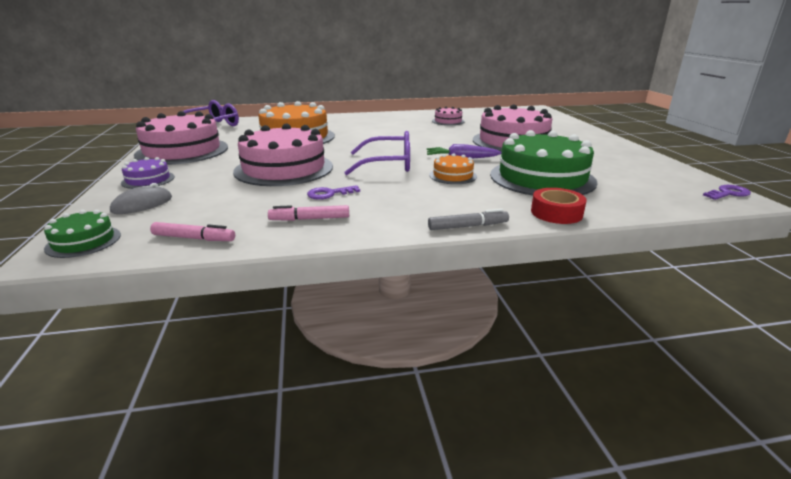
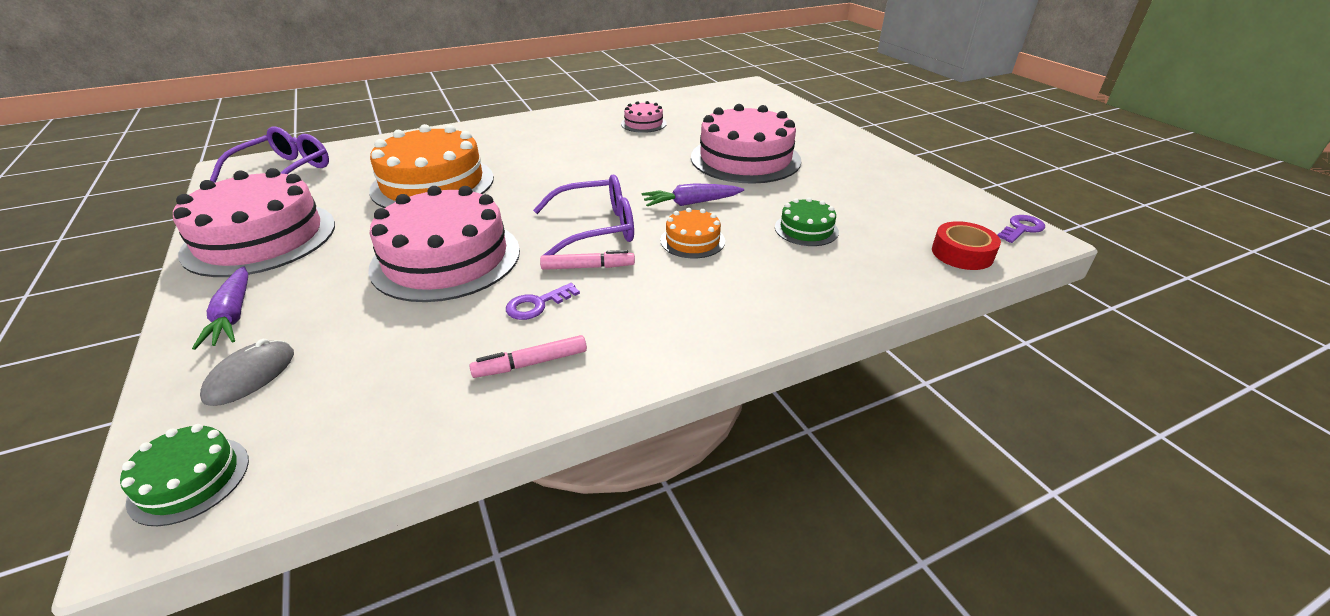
camera: 15 degrees left, 10 degrees up
purple cake [121,157,175,189] -> purple carrot [192,266,248,350]
pink marker [150,222,235,241] -> pink marker moved to [540,250,635,270]
grey marker [428,209,509,230] -> none
green cake [490,130,598,196] -> green cake [775,197,839,246], size x0.47
red tape [531,188,587,224] -> red tape moved to [932,221,1001,270]

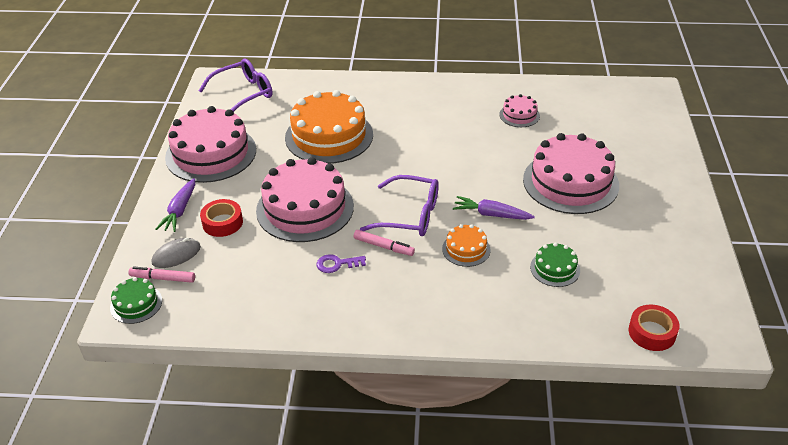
camera: 30 degrees right, 5 degrees up
pink marker [469,335,587,378] -> pink marker moved to [128,266,195,283]
purple key [997,215,1045,243] -> none
none -> red tape [200,199,243,237]

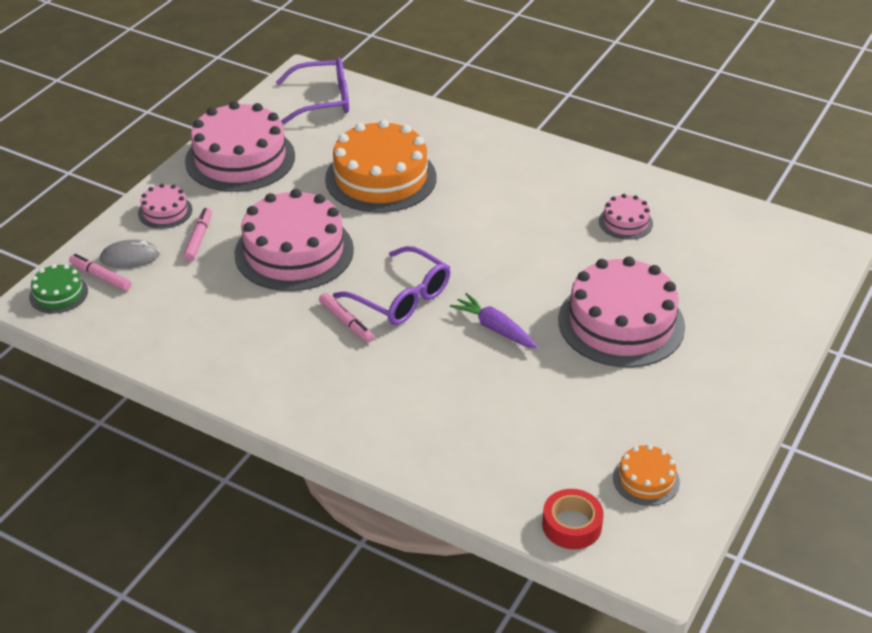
camera: 25 degrees right, 0 degrees up
purple carrot [156,178,195,232] -> pink cake [138,184,192,229]
red tape [200,199,243,237] -> pink marker [183,208,212,261]
purple key [316,254,366,273] -> none
orange cake [442,224,490,267] -> orange cake moved to [613,444,680,506]
green cake [530,242,580,287] -> none

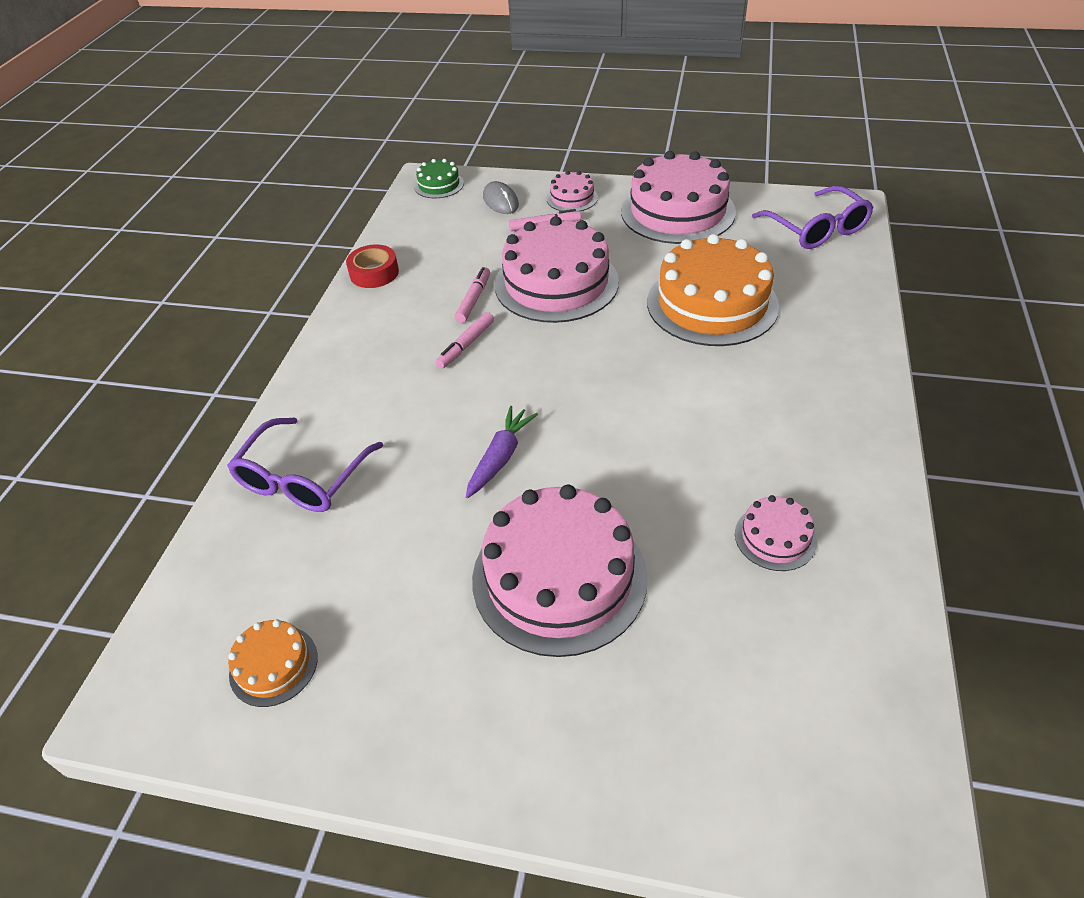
camera: 75 degrees right, 5 degrees up
pink marker [69,254,131,291] -> pink marker moved to [455,267,490,323]
purple glasses [333,246,450,325] -> purple glasses moved to [227,418,383,512]
red tape [542,489,604,549] -> red tape moved to [346,244,399,288]

